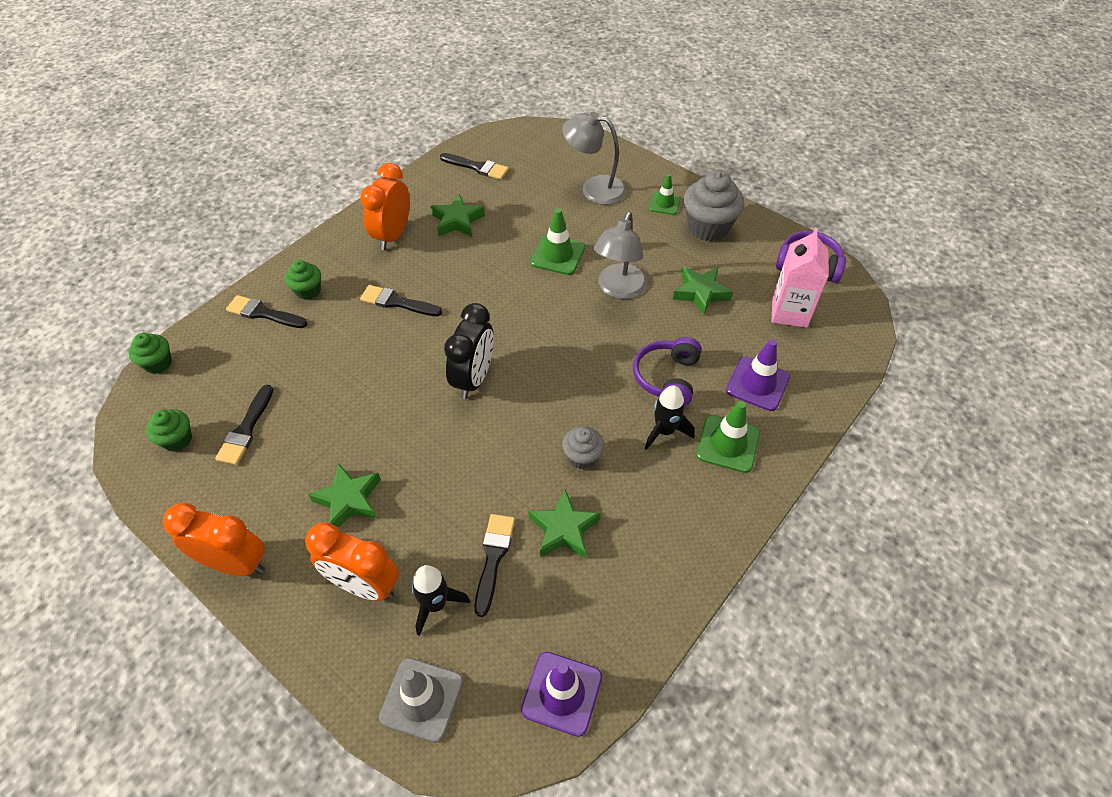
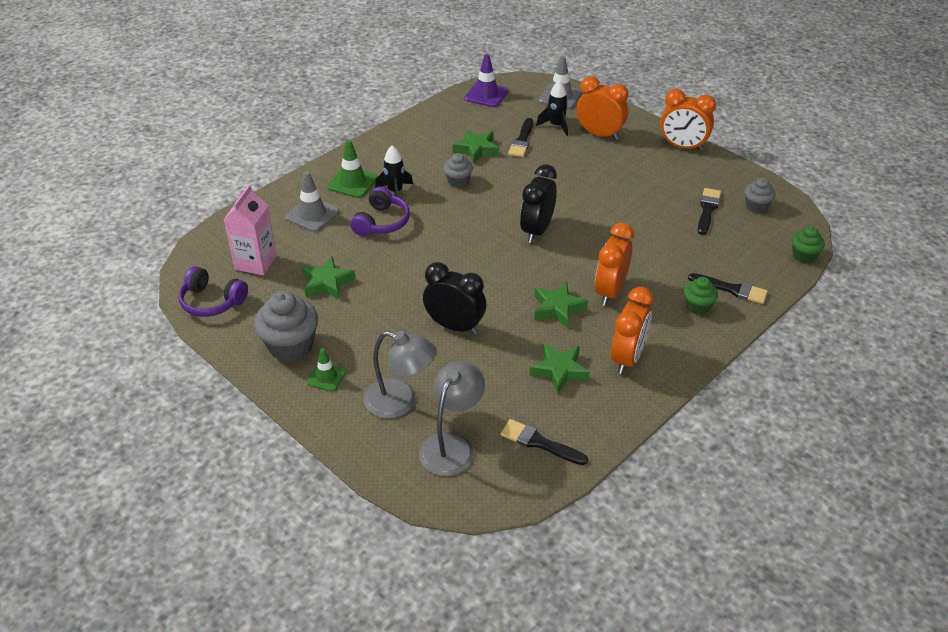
camera: 175 degrees left, 10 degrees down
green cupcake [146,409,192,451] -> grey cupcake [745,178,775,213]
green star [308,463,381,528] -> green star moved to [534,282,588,328]
black brush [360,285,442,316] -> orange clock [595,223,634,306]
green traffic cone [530,208,585,275] -> black clock [423,262,486,334]
grey lamp [594,212,647,299] -> grey lamp moved to [419,362,485,476]
purple traffic cone [726,339,790,411] -> grey traffic cone [285,171,339,232]

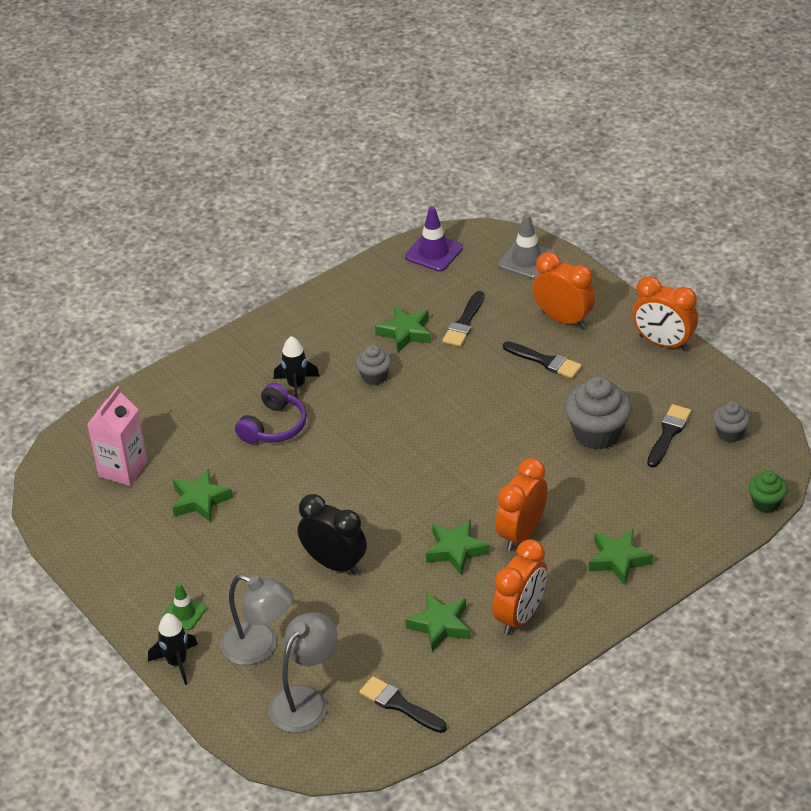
camera: 10 degrees right, 0 degrees up
purple headphones [178,266,248,317] -> none
grey cupcake [254,291,318,362] -> grey cupcake moved to [565,376,631,450]
grey traffic cone [285,171,339,232] -> none
green traffic cone [327,140,378,198] -> none
black clock [520,164,557,243] -> none
black rocket [536,81,568,136] -> black rocket moved to [148,613,198,685]
green cupcake [684,277,718,315] -> green star [589,528,653,585]
black brush [688,273,768,304] -> black brush moved to [503,341,582,379]

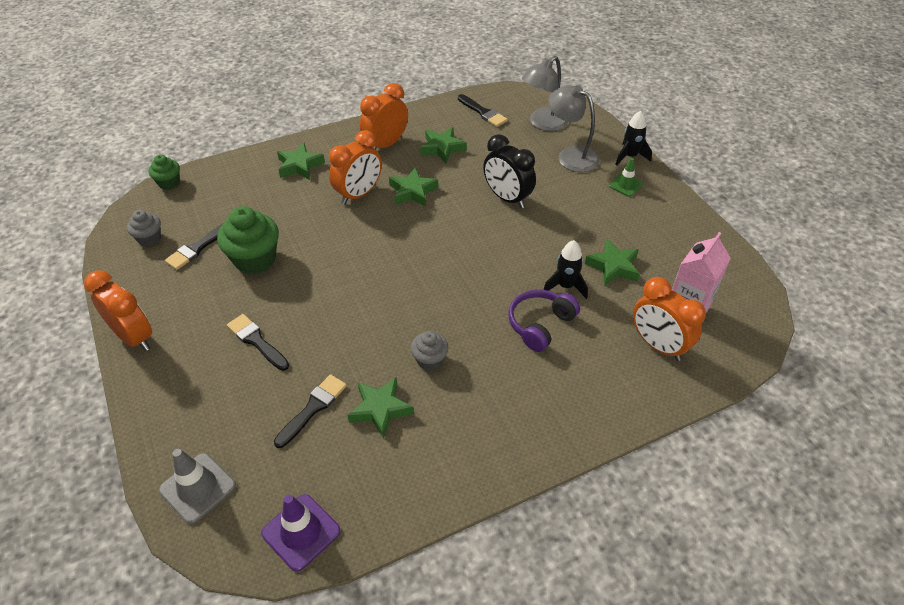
camera: 170 degrees left, 5 degrees up
black rocket [274,336,320,399] -> black rocket moved to [543,240,588,299]
orange clock [533,252,595,329] -> orange clock moved to [633,277,706,361]
grey cupcake [565,376,631,450] -> green cupcake [217,206,279,274]

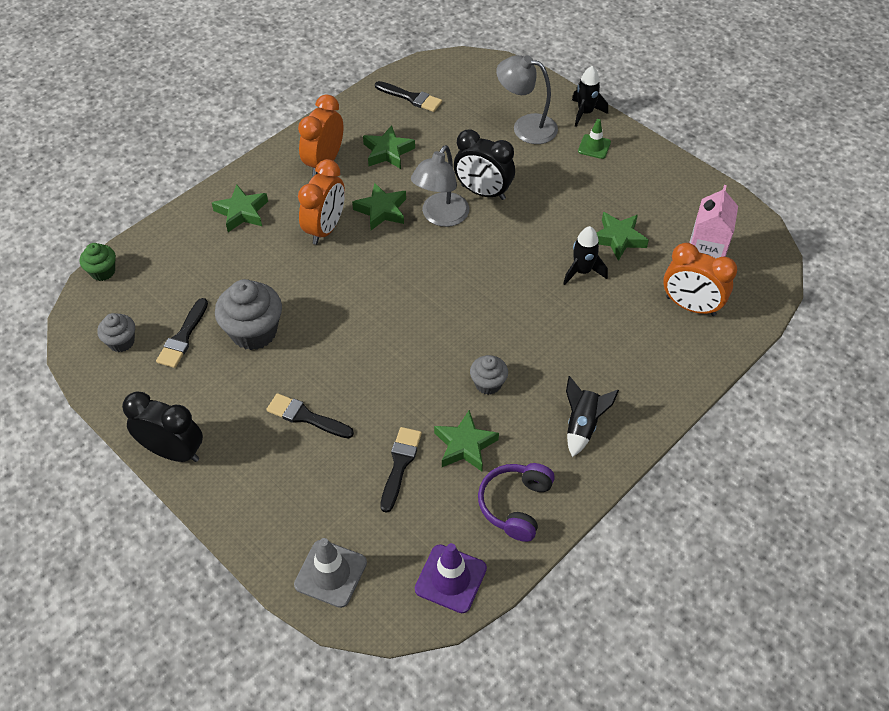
camera: 20 degrees left, 5 degrees up
orange clock [84,270,152,351] -> black clock [122,391,203,462]
green cupcake [217,206,279,274] -> grey cupcake [215,279,282,350]
purple headphones [509,289,580,352] -> purple headphones moved to [478,463,555,542]
grey lamp [522,56,568,131] -> grey lamp moved to [411,145,469,227]
none -> black rocket [566,376,619,457]

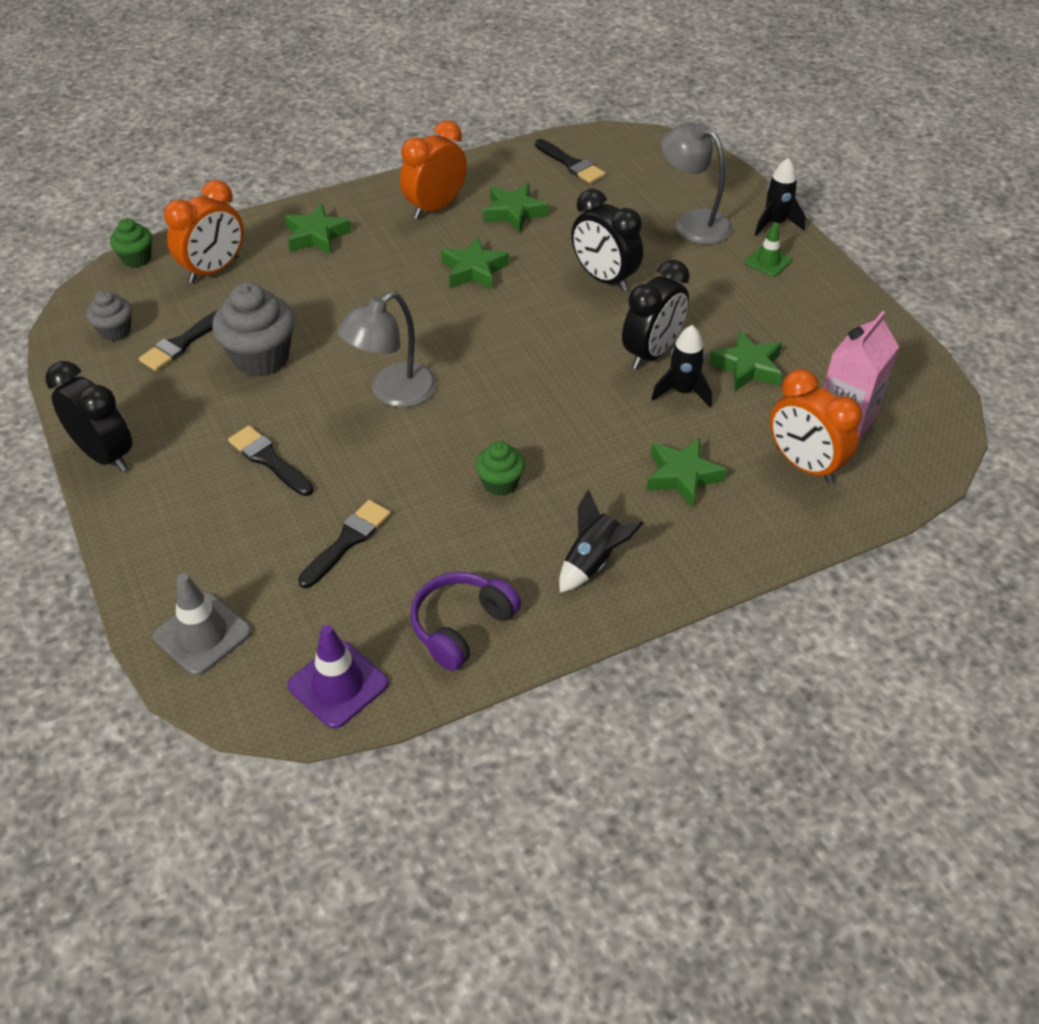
camera: 20 degrees right, 5 degrees down
orange clock [298,159,345,245] -> orange clock moved to [164,180,244,283]
grey lamp [411,145,469,227] -> grey lamp moved to [337,292,437,407]
green star [434,410,499,471] -> green star moved to [646,438,727,507]
grey cupcake [470,355,508,395] -> green cupcake [475,441,525,496]
none -> black clock [622,259,690,369]

